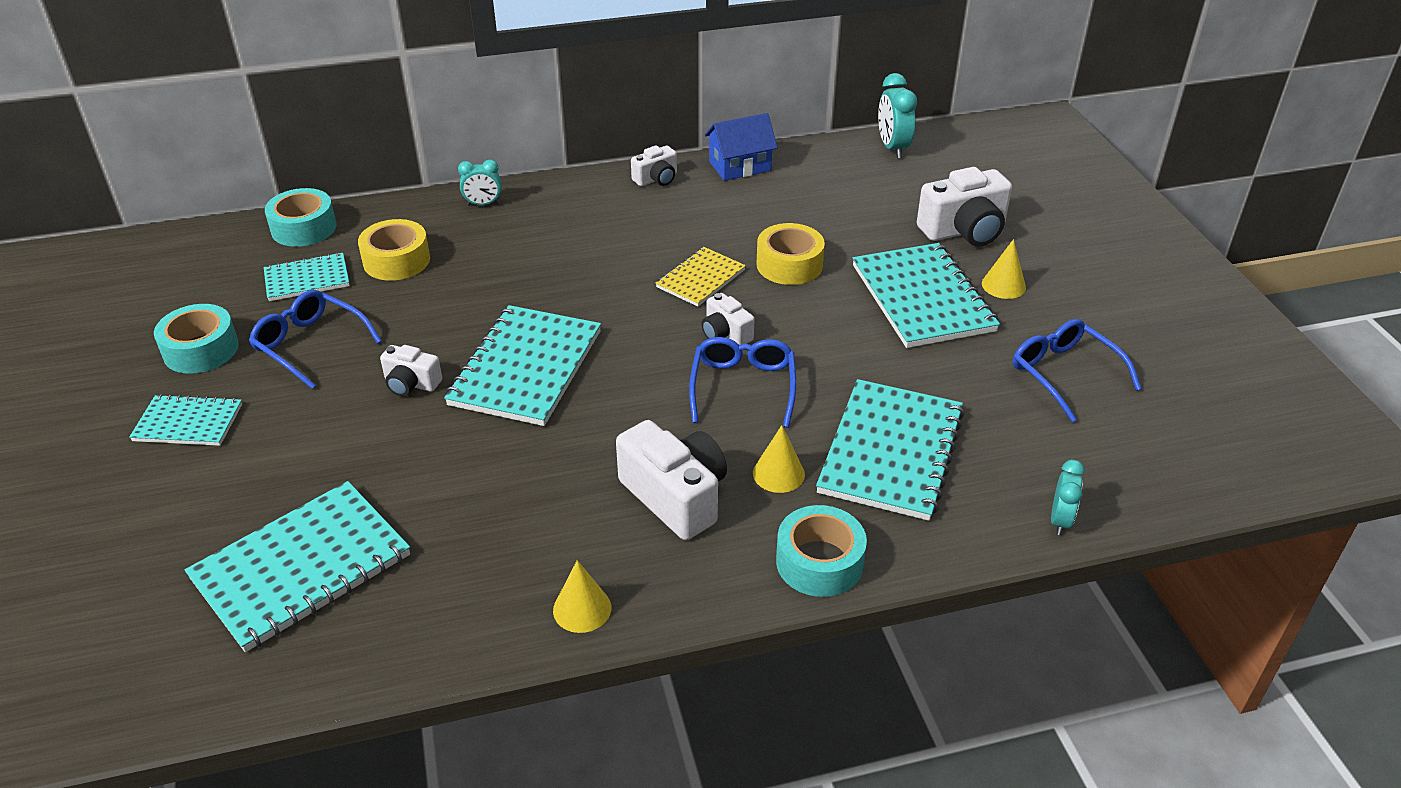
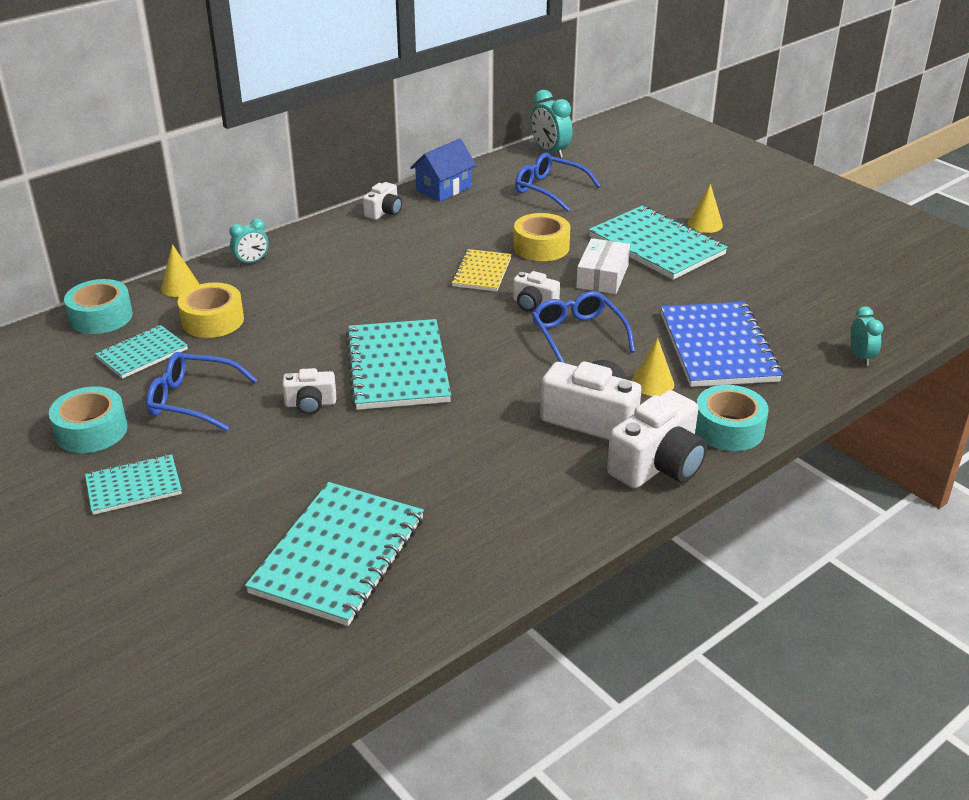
camera: 25 degrees left, 5 degrees down
yellow cone [553,560,611,633] -> yellow cone moved to [161,244,199,297]
turquoise notebook [816,379,965,521] -> blue notebook [661,302,783,387]
white camera [917,167,1012,246] -> white camera moved to [607,390,707,488]
blue glasses [1013,319,1142,423] -> blue glasses moved to [515,153,601,212]
none -> white box [576,238,630,294]

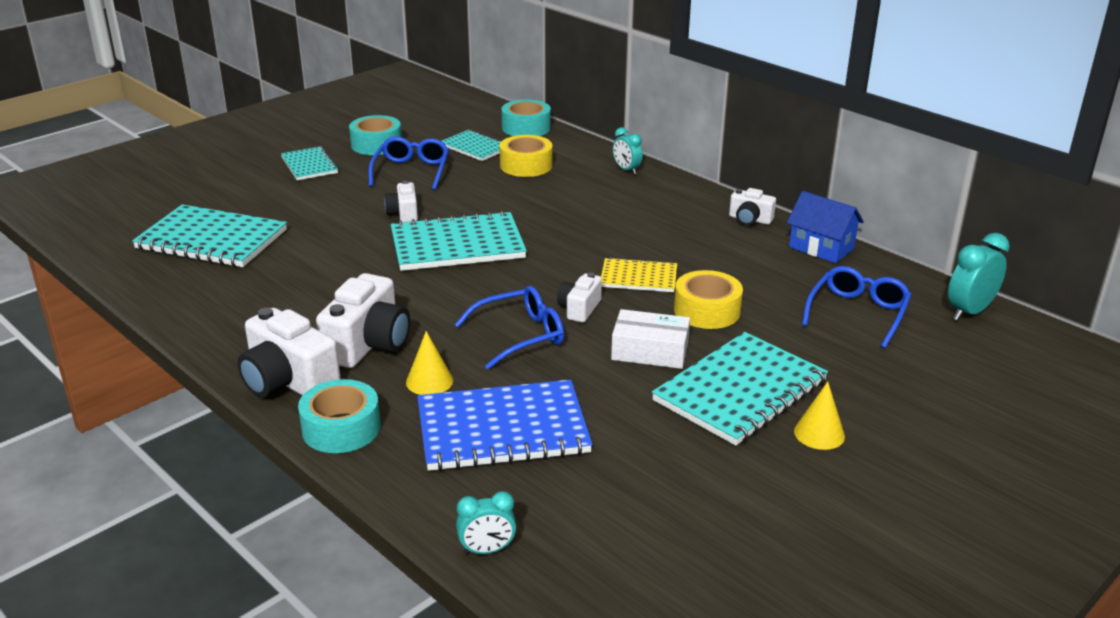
camera: 85 degrees right, 5 degrees down
yellow cone [161,244,199,297] -> none

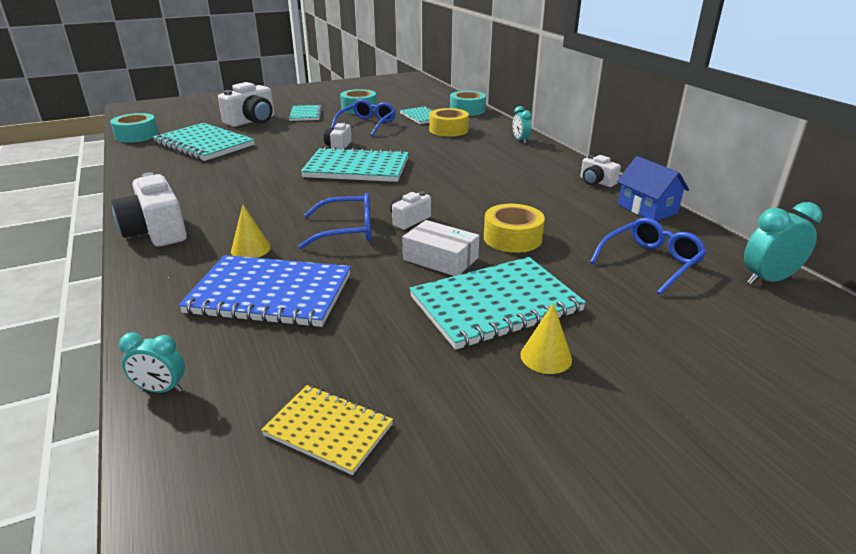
camera: 20 degrees right, 0 degrees up
turquoise tape [298,379,381,453] -> turquoise tape moved to [110,113,158,143]
white camera [316,273,410,368] -> white camera moved to [218,82,274,127]
yellow notebook [601,257,677,292] -> yellow notebook moved to [261,385,393,475]

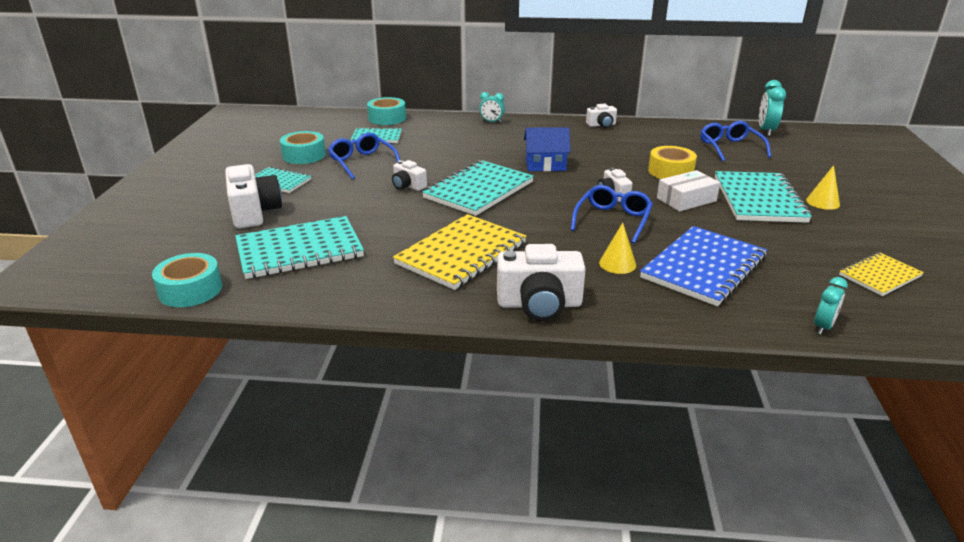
camera: 60 degrees left, 0 degrees up
yellow tape [429,108,469,137] -> none
blue house [617,156,689,221] -> blue house moved to [524,127,570,171]
none -> yellow notebook [393,214,527,290]

